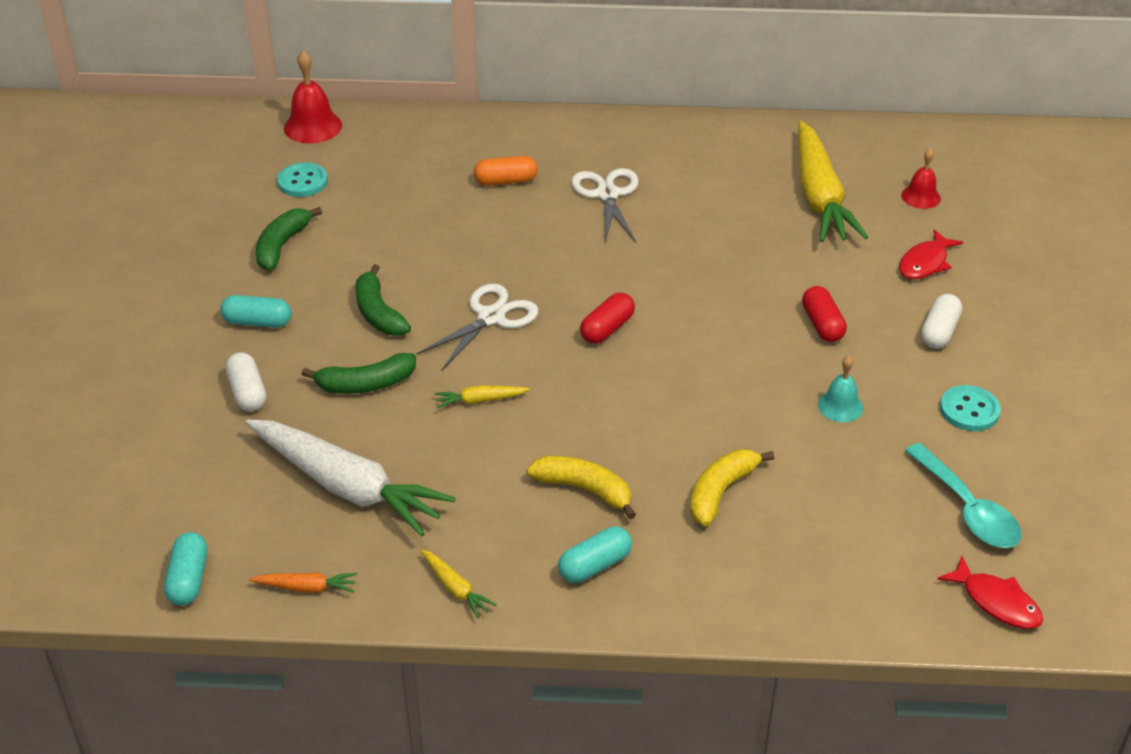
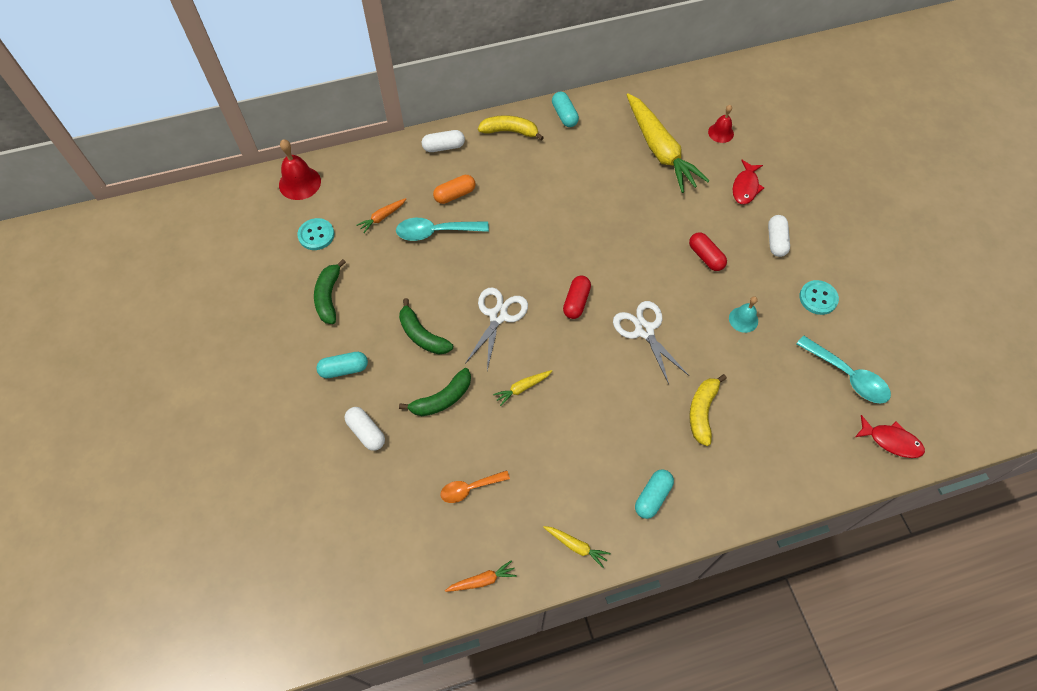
camera: 20 degrees left, 20 degrees up
turquoise capsule [164,532,207,605] -> turquoise capsule moved to [552,92,579,127]
white carrot [245,419,456,537] -> orange spoon [440,470,510,503]
yellow banana [527,456,636,519] -> yellow banana moved to [478,115,544,140]
white scissors [571,168,639,243] -> white scissors moved to [613,301,689,384]
none -> orange carrot [356,198,406,233]
none -> turquoise spoon [396,218,489,241]
none -> white capsule [422,130,465,152]

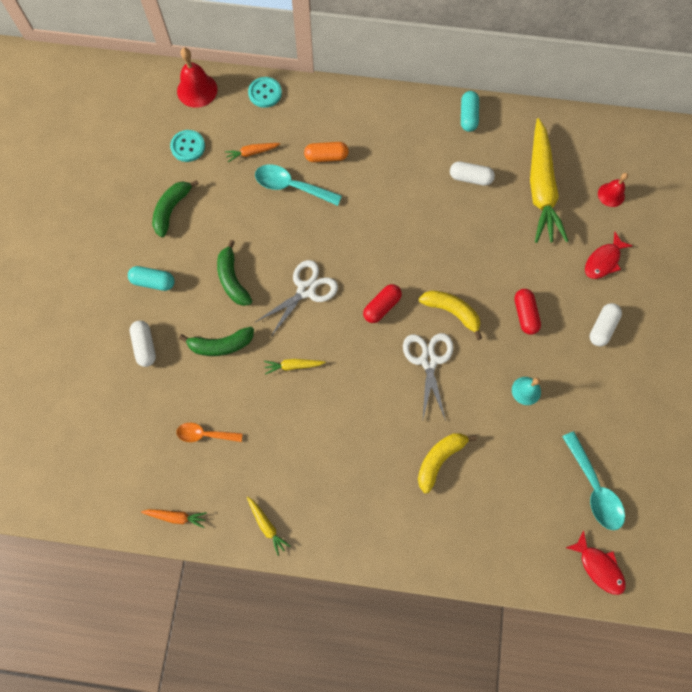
camera: 25 degrees right, 10 degrees up
white capsule [422,130,465,152] -> white capsule moved to [450,161,495,186]
yellow banana [478,115,544,140] -> yellow banana moved to [419,290,482,340]
turquoise capsule [635,469,674,519] -> none
turquoise button [799,280,839,315] -> turquoise button moved to [248,77,282,108]

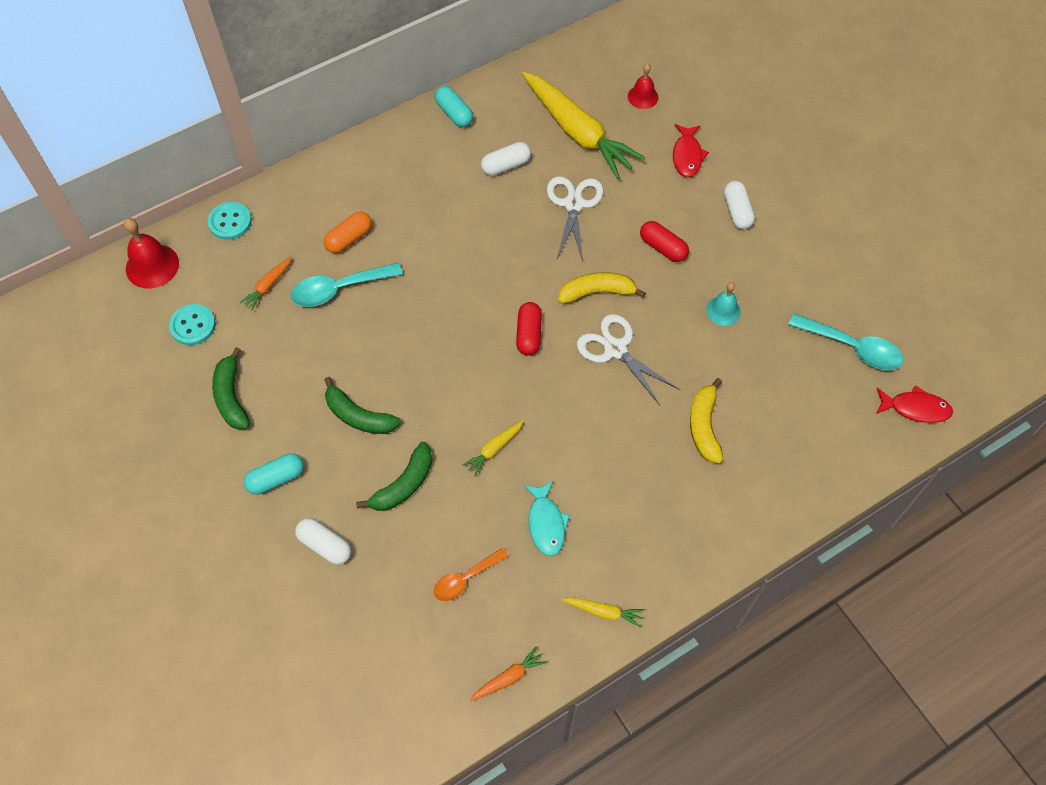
camera: 40 degrees left, 10 degrees down
white scissors [256,260,338,338] -> white scissors moved to [547,176,603,261]
none -> turquoise fish [523,480,570,556]

